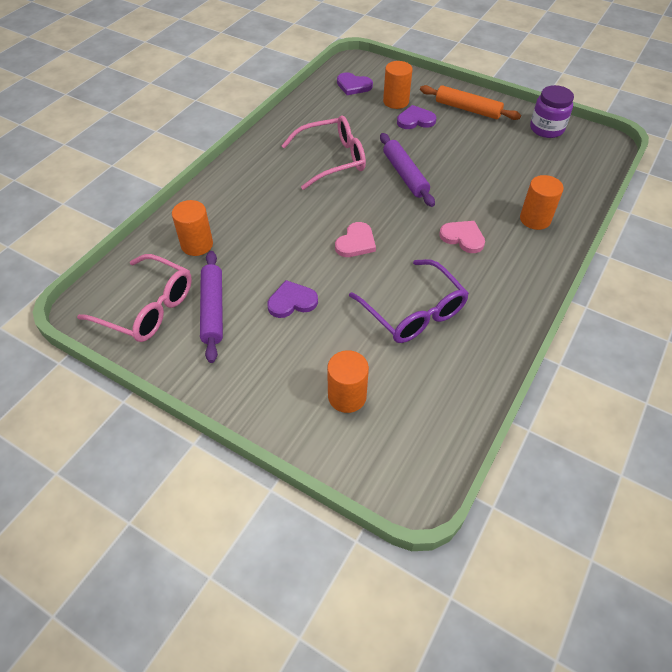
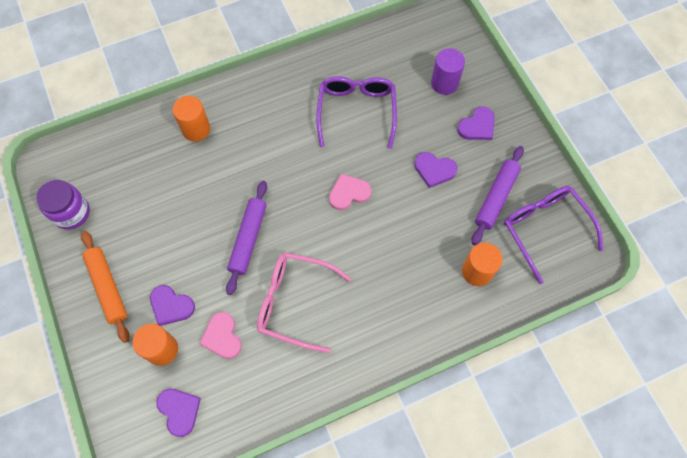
camera: 145 degrees left, 15 degrees up
pink glasses [77,254,192,342] -> purple glasses [504,186,603,284]
orange cylinder [327,350,369,413] -> purple cylinder [431,48,465,95]
pink heart [439,221,485,253] -> pink heart moved to [199,312,242,359]
none -> purple heart [457,107,495,140]

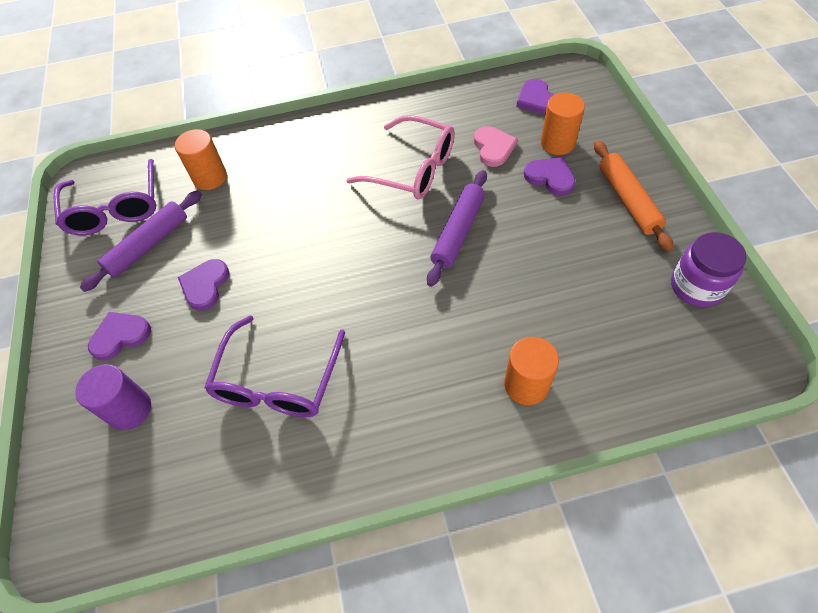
camera: 165 degrees left, 10 degrees down
pink heart [329,174,372,210] -> none
purple heart [414,152,457,188] -> purple heart turned 105 degrees counterclockwise [178,259,229,311]

